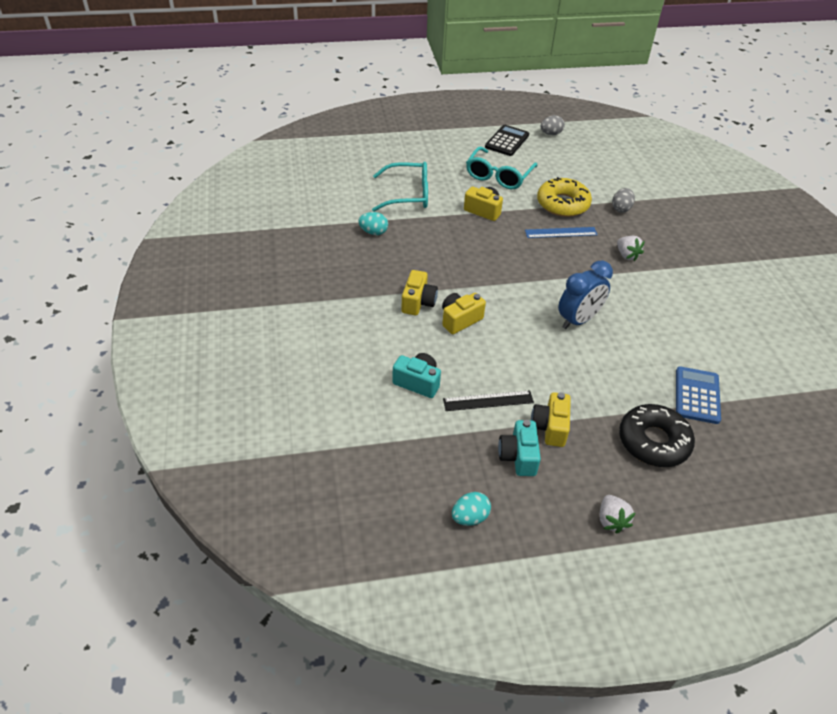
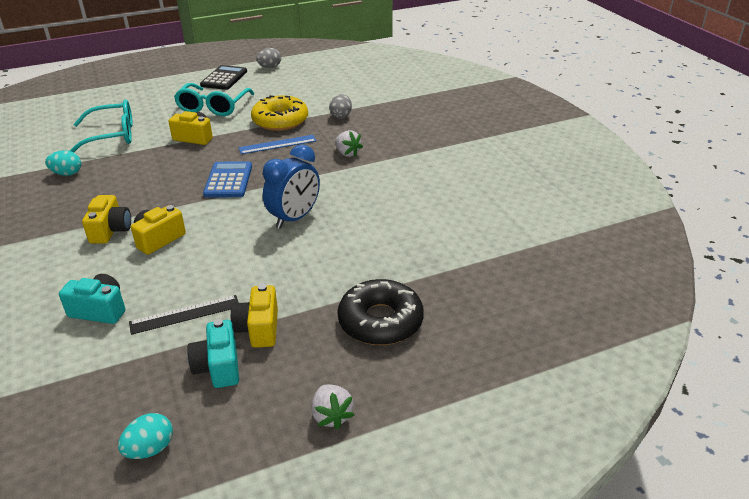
camera: 10 degrees left, 10 degrees down
blue calculator [676,366,721,424] -> blue calculator moved to [203,161,252,198]

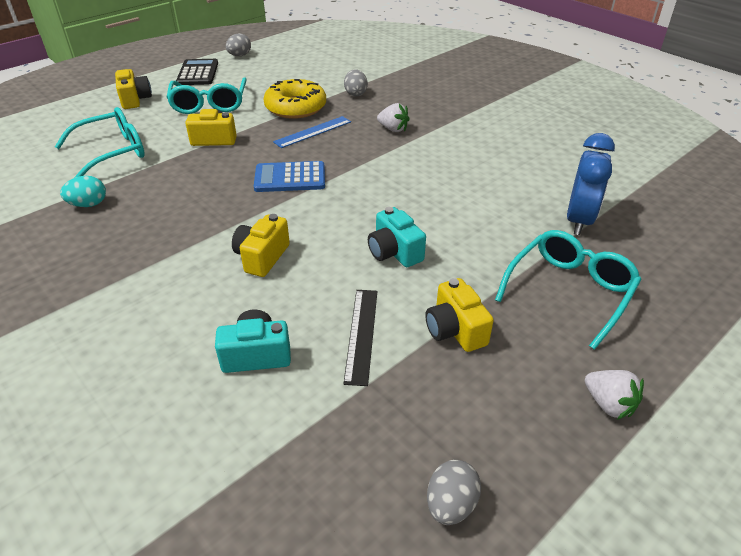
camera: 20 degrees left, 5 degrees up
yellow camera [82,195,131,244] -> yellow camera moved to [115,69,152,109]
turquoise egg [118,413,173,459] -> grey egg [427,460,481,525]
black ruler [129,295,239,335] -> black ruler turned 45 degrees counterclockwise [343,290,377,386]
turquoise camera [187,319,239,388] -> turquoise camera moved to [368,207,426,267]
blue calculator [203,161,252,198] -> blue calculator turned 75 degrees counterclockwise [254,161,325,192]
blue clock [263,144,320,229] -> blue clock moved to [567,133,615,235]
black donut [337,279,424,345] -> turquoise glasses [495,230,642,350]

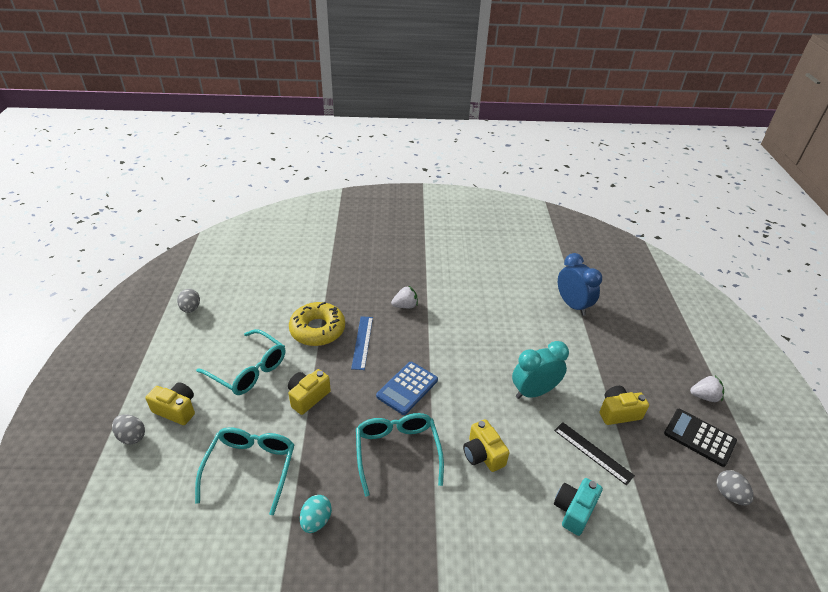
camera: 50 degrees left, 0 degrees up
black calculator [176,59,218,85] -> black calculator moved to [664,409,737,467]
grey egg [344,69,368,97] -> grey egg moved to [112,414,145,444]
turquoise camera [368,207,426,267] -> turquoise clock [512,341,569,399]
yellow camera [425,278,494,352] -> yellow camera turned 150 degrees clockwise [600,386,649,425]
turquoise glasses [495,230,642,350] -> turquoise glasses moved to [356,413,444,497]

